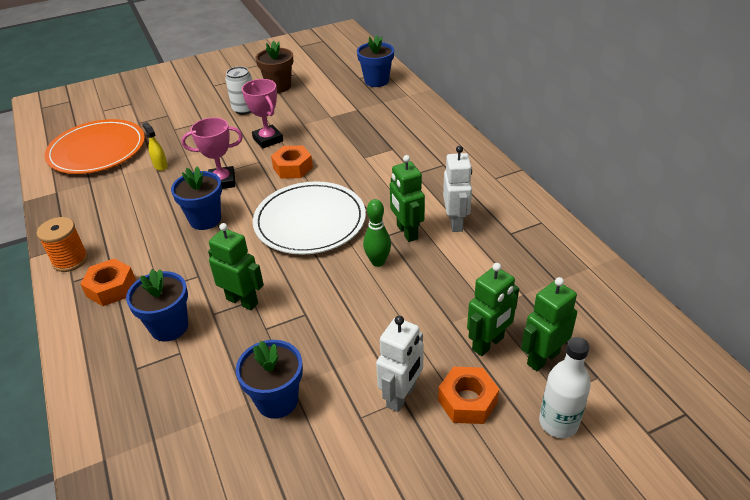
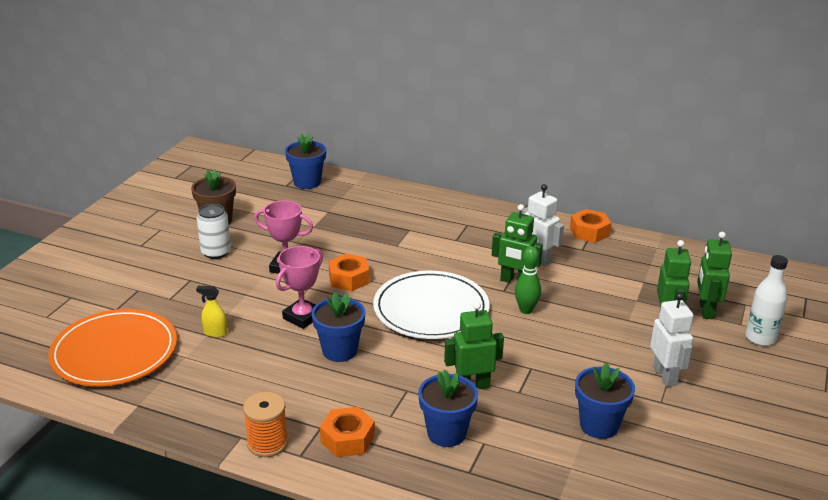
camera: 45 degrees left, 10 degrees down
orange nut [438,367,499,424] -> orange nut moved to [570,209,611,243]

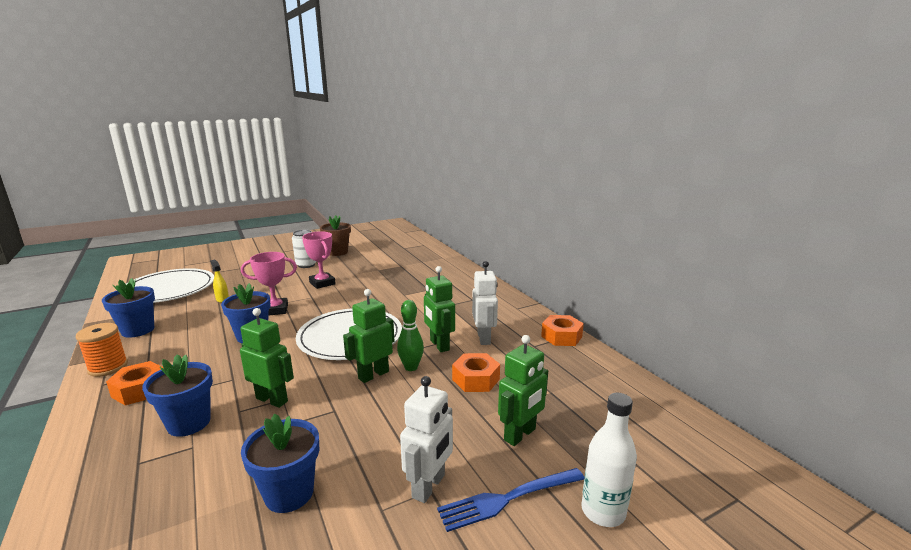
camera: 40 degrees right, 10 degrees down
orange plate [48,309,177,386] -> white plate [126,268,214,303]
blue flower pot [285,134,326,189] -> blue flower pot moved to [102,278,155,338]
orange nut [329,254,370,291] -> orange nut moved to [452,353,500,392]
green robot [697,232,732,319] -> green robot moved to [343,289,394,383]
none -> blue fork [437,468,584,532]

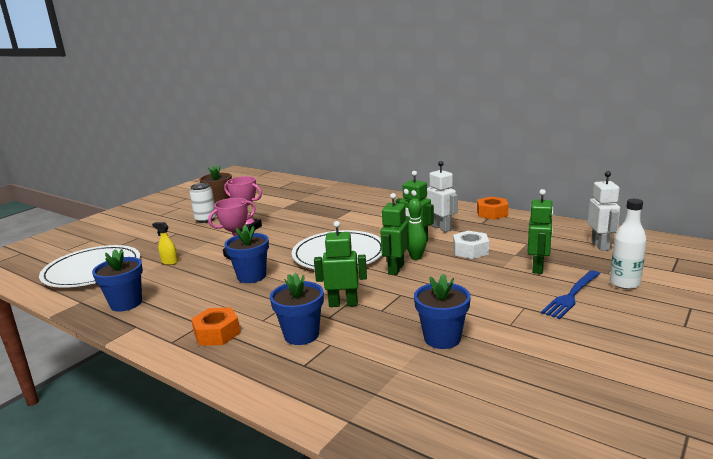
camera: 25 degrees left, 0 degrees up
orange spool [76,323,128,377] -> none
white robot [400,376,453,503] -> white robot moved to [588,171,620,251]
orange nut [452,353,500,392] -> white nut [453,231,489,259]

